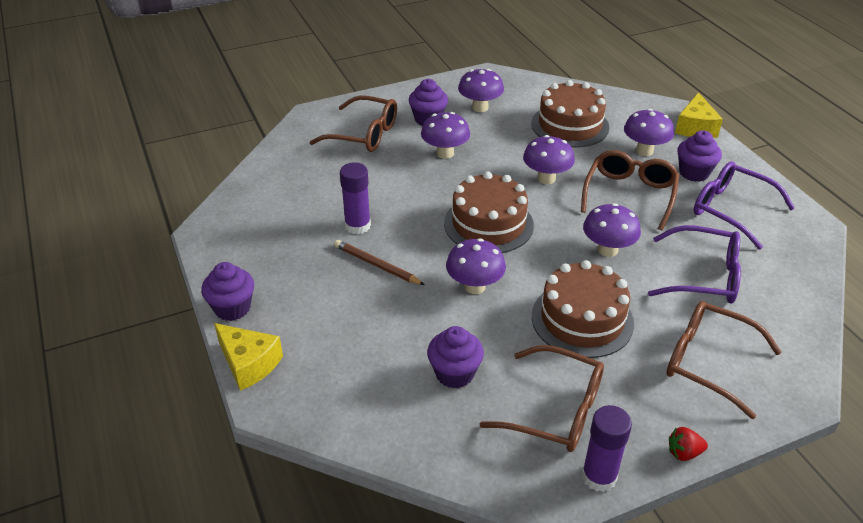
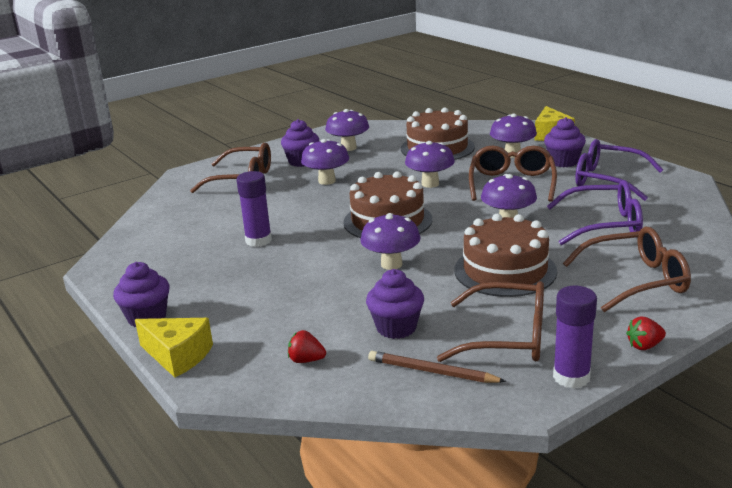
camera: 10 degrees left, 15 degrees down
brown pencil [334,240,425,285] -> brown pencil moved to [368,351,506,383]
brown glasses [666,301,781,419] -> brown glasses turned 150 degrees clockwise [563,227,691,312]
none -> red strawberry [288,330,326,363]

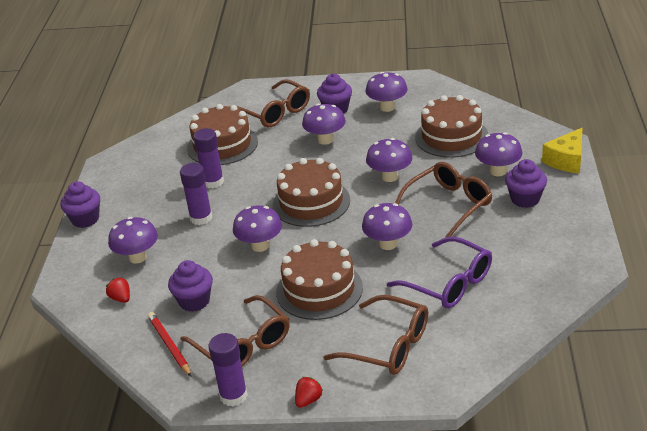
camera: 40 degrees right, 10 degrees up
yellow cheese [135,318,213,378] -> none
brown pencil [368,351,506,383] -> red pencil [148,312,192,377]
purple glasses [575,139,663,201] -> none
red strawberry [626,317,666,350] -> red strawberry turned 105 degrees clockwise [295,377,323,408]
none -> purple mushroom [108,217,158,264]
none -> purple glue stick [180,163,212,225]
none -> brown cake [187,104,258,165]

